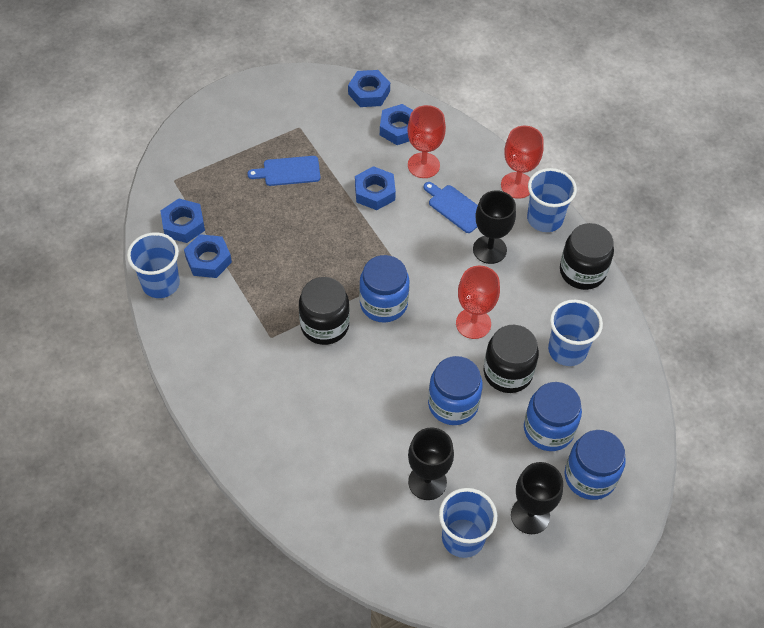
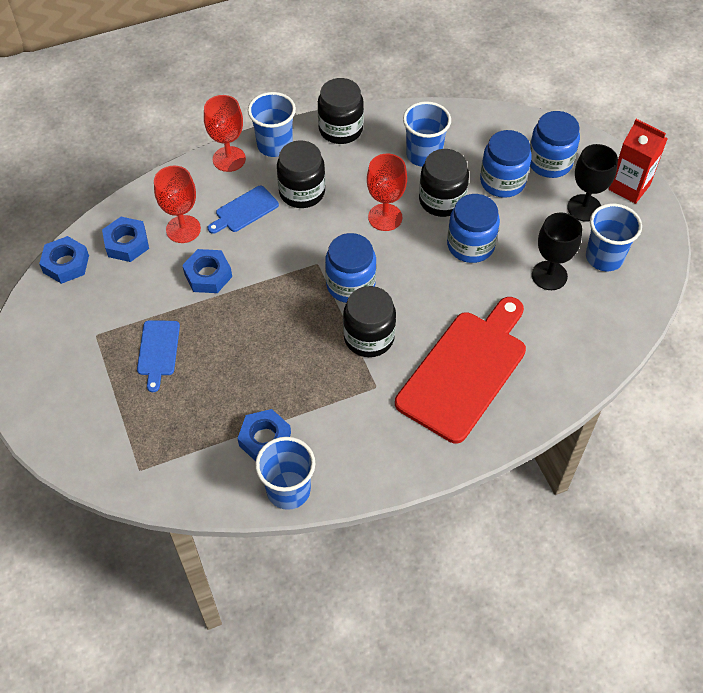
camera: 80 degrees left, 0 degrees up
blue nut [161,199,205,243] -> none
black goblet [473,190,516,264] -> black jar [277,140,325,208]
none -> red cutting board [395,297,526,443]
none -> red carton [609,119,668,204]

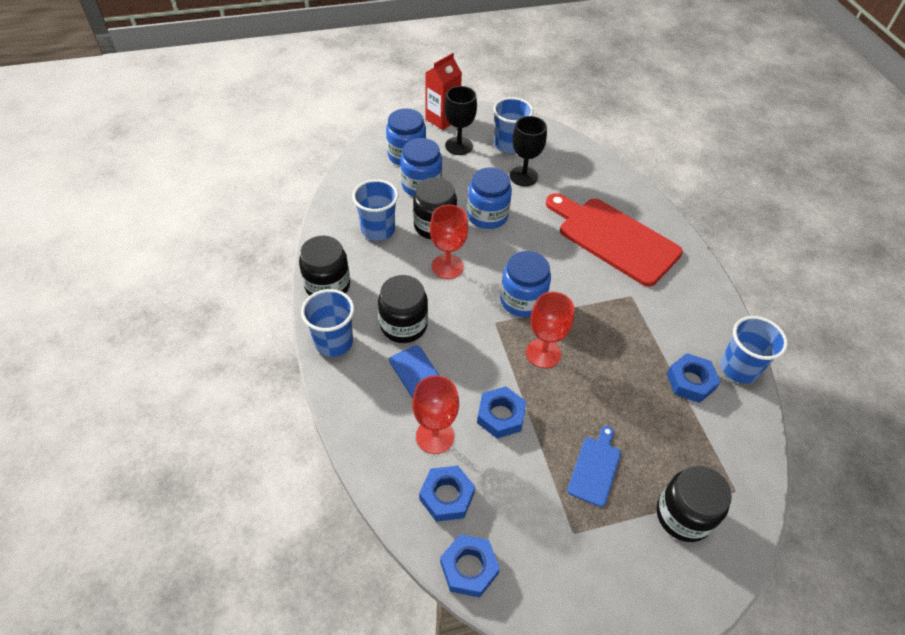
camera: 85 degrees left, 5 degrees down
blue cutting board [137,320,180,392] -> blue cutting board turned 75 degrees counterclockwise [567,426,621,507]
red goblet [204,95,246,172] -> red goblet moved to [526,292,575,368]
black jar [343,286,396,357] -> black jar moved to [657,465,732,542]

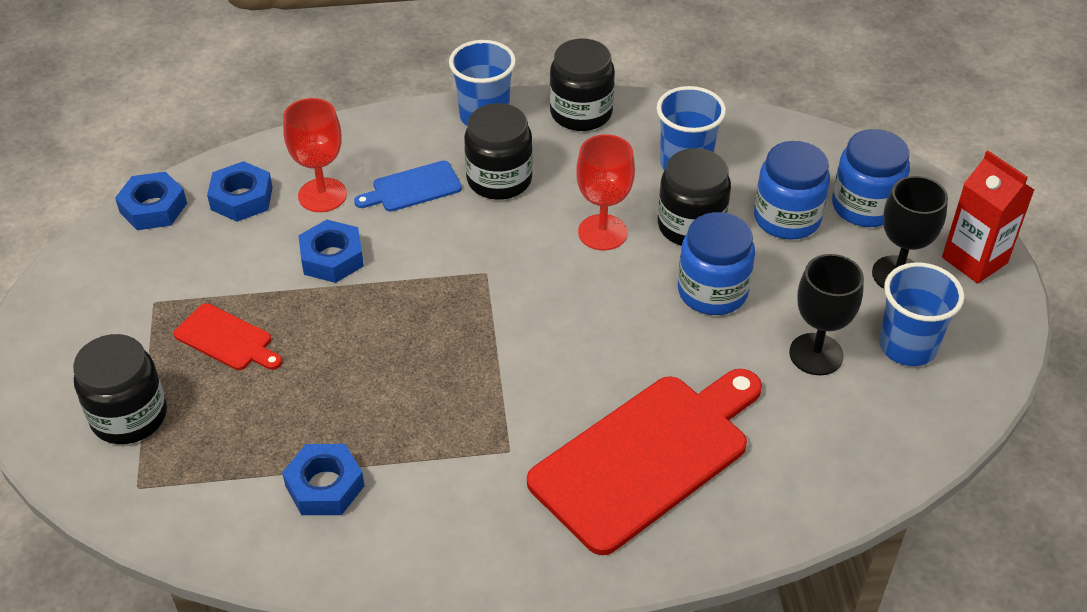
camera: 100 degrees right, 5 degrees down
blue jar [500,251,551,317] -> none
red goblet [526,292,575,368] -> none
blue cutting board [567,426,621,507] -> red cutting board [174,303,282,370]
blue cup [720,316,788,384] -> none

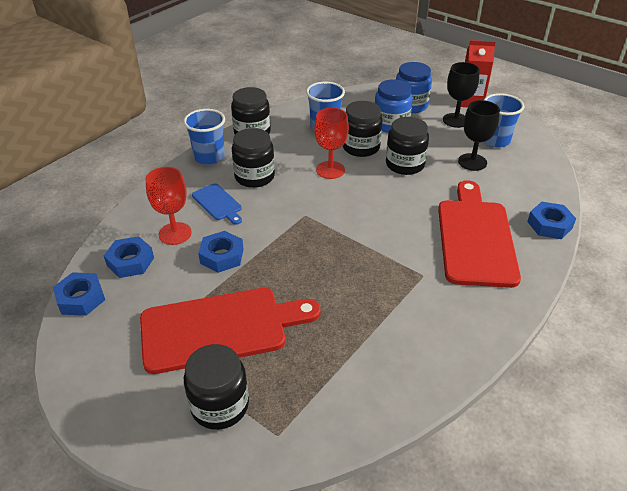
camera: 45 degrees left, 5 degrees down
red cutting board [174,303,282,370] -> red cutting board [140,288,321,374], size x2.14
blue nut [282,444,365,515] -> blue nut moved to [527,202,576,239]
blue cutting board [354,161,462,212] -> blue cutting board turned 60 degrees counterclockwise [192,183,242,225]
blue jar [678,212,755,315] -> black jar [386,117,429,175]

